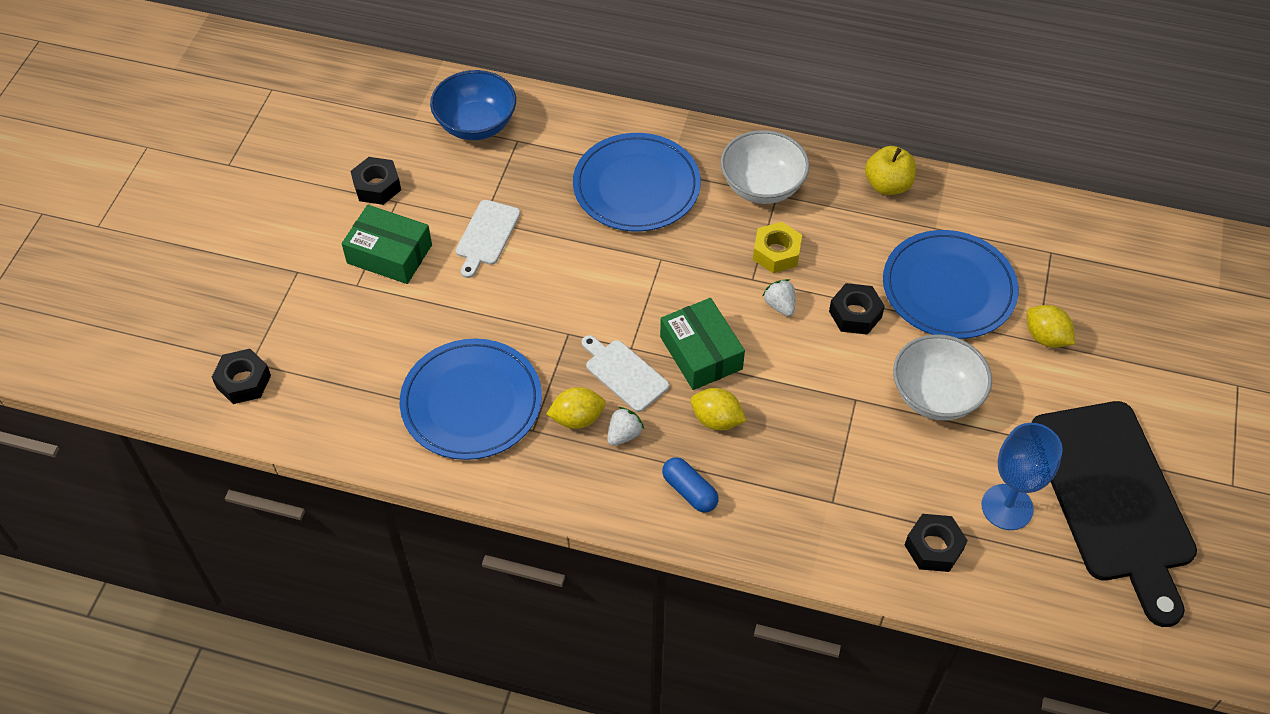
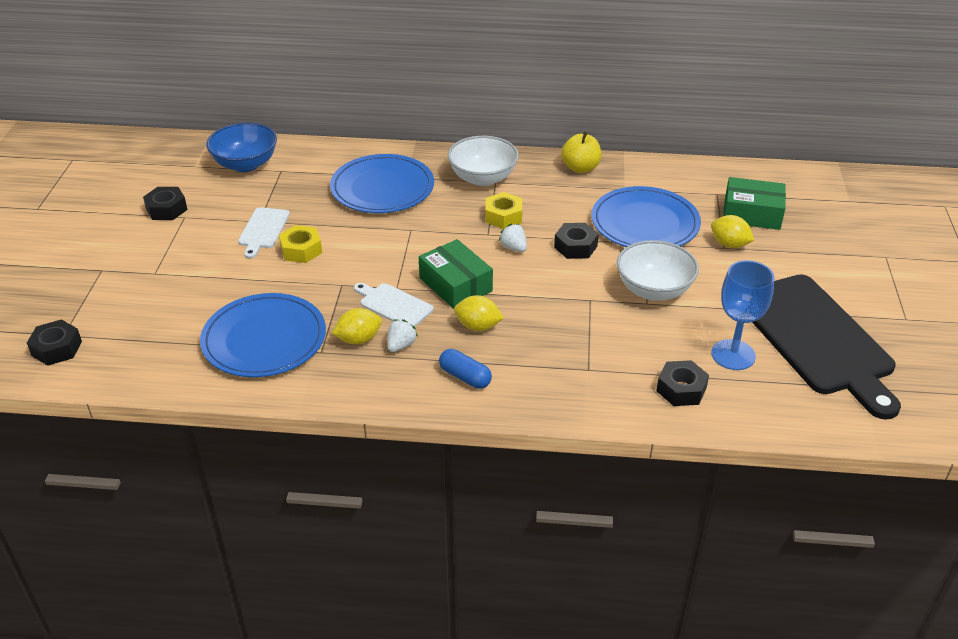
camera: 10 degrees left, 15 degrees down
green box [342,205,432,284] -> green box moved to [724,177,786,230]
none -> yellow nut [279,225,322,263]

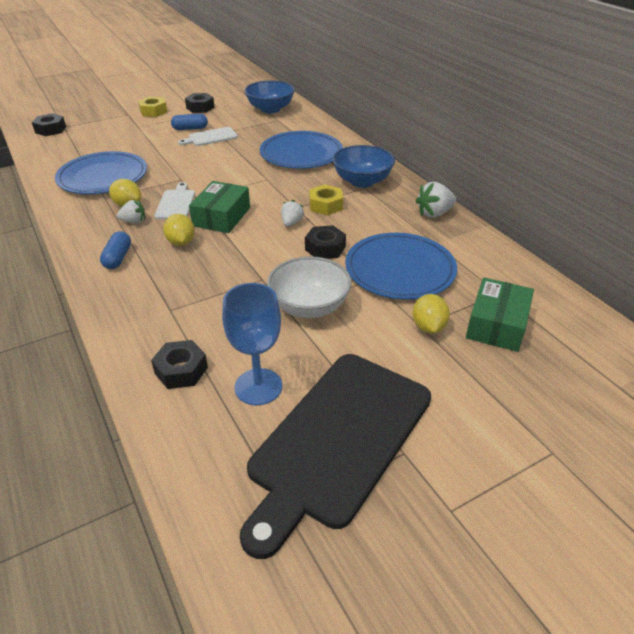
camera: 55 degrees right, 0 degrees up
yellow nut [279,225,322,263] -> yellow nut moved to [138,97,167,117]
white bowl [448,136,519,186] -> blue bowl [332,145,395,188]
yellow apple [561,131,601,173] -> white strawberry [416,182,456,218]
green box [724,177,786,230] -> green box turned 45 degrees clockwise [466,277,534,352]
none -> blue capsule [171,114,208,130]

